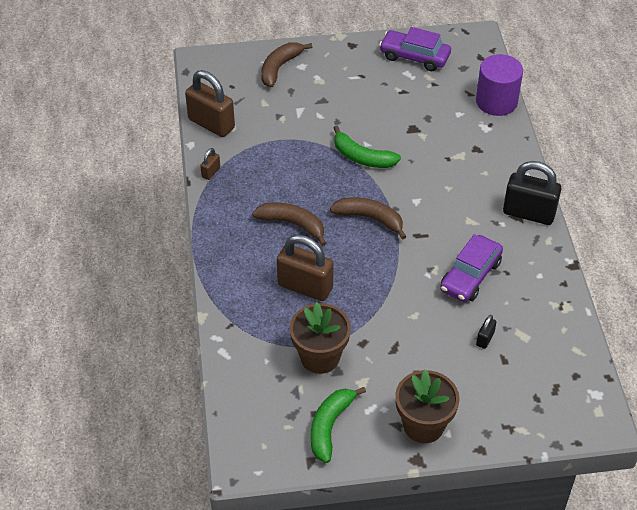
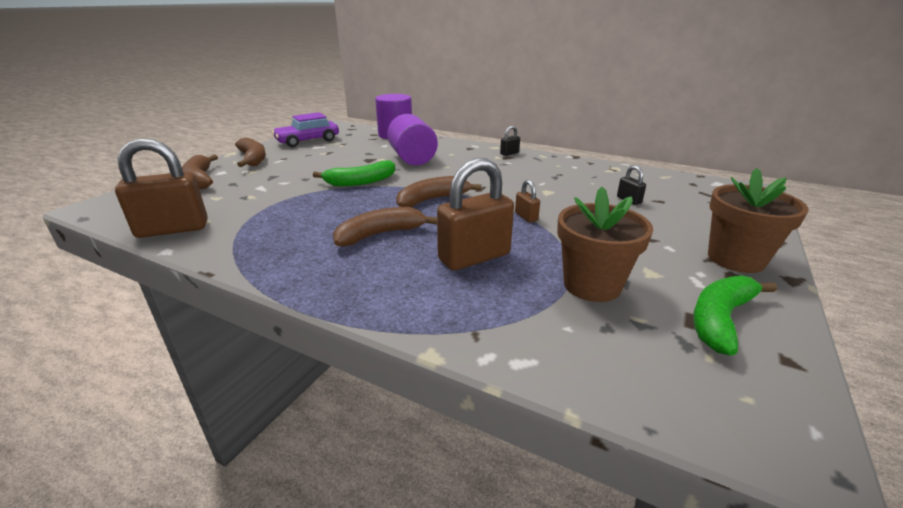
camera: 55 degrees left, 20 degrees down
brown padlock [200,148,220,180] -> brown padlock moved to [515,180,540,222]
green banana [311,387,366,463] -> green banana turned 75 degrees clockwise [693,275,777,356]
purple car [440,234,503,302] -> none
black padlock [503,161,561,225] -> black padlock [500,126,520,156], size x0.45
none -> brown banana [235,137,266,167]
none -> purple cylinder [387,114,438,165]

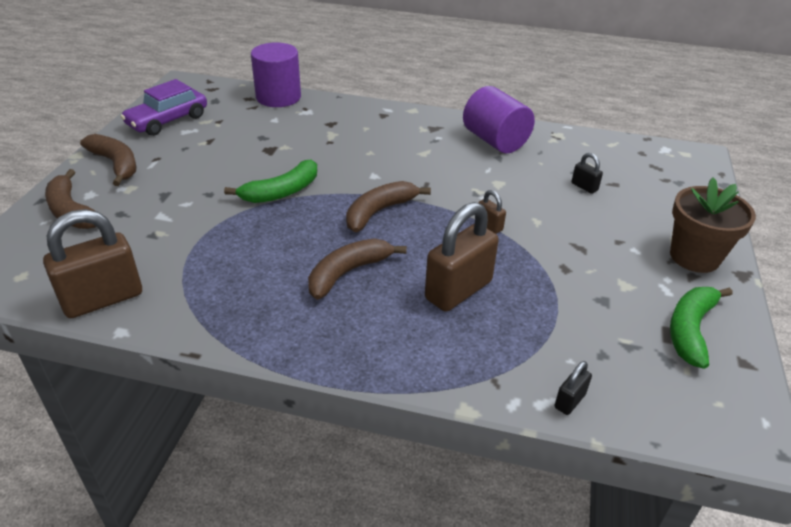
camera: 15 degrees left, 10 degrees up
purple cylinder [387,114,438,165] -> purple cylinder moved to [463,86,535,153]
black padlock [500,126,520,156] -> black padlock moved to [555,361,592,415]
brown flower pot [557,187,653,302] -> none

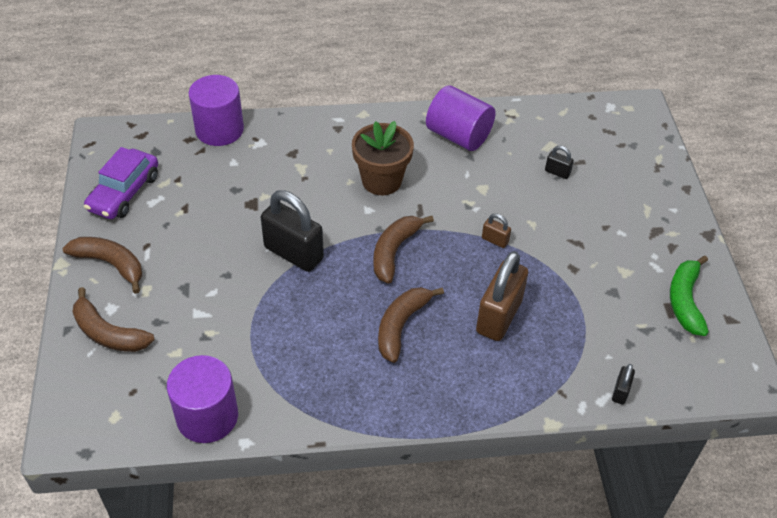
camera: 20 degrees left, 10 degrees up
brown padlock [43,209,142,318] -> purple cylinder [167,355,238,443]
green banana [224,160,317,203] -> black padlock [261,190,324,272]
brown flower pot [670,177,756,273] -> brown flower pot moved to [352,121,414,195]

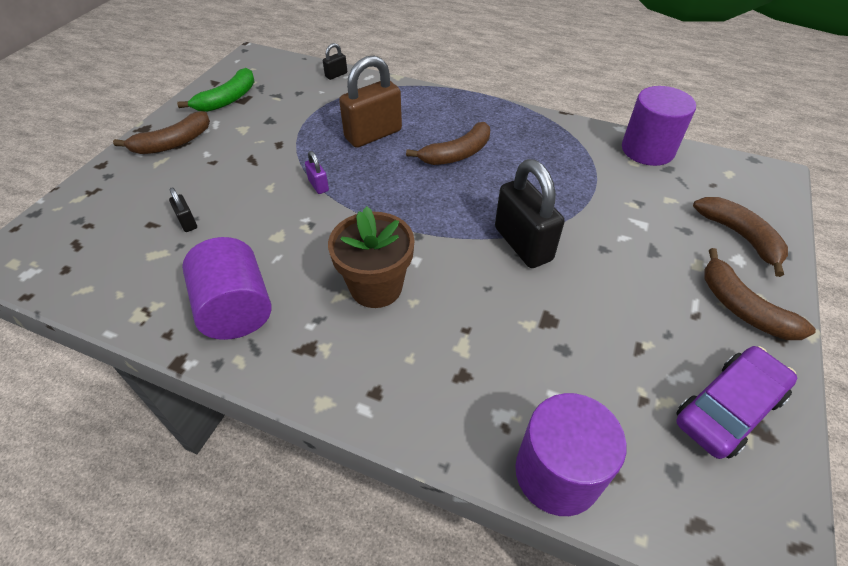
camera: 150 degrees left, 0 degrees up
brown banana [373,216,434,283] -> brown banana moved to [113,111,210,154]
brown padlock [482,214,511,248] -> purple padlock [305,151,329,194]

